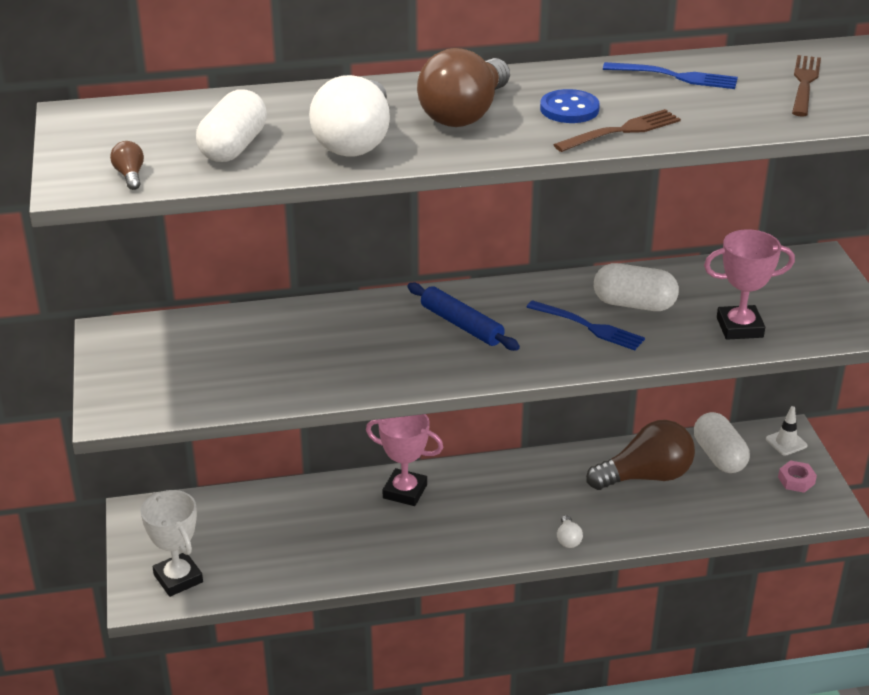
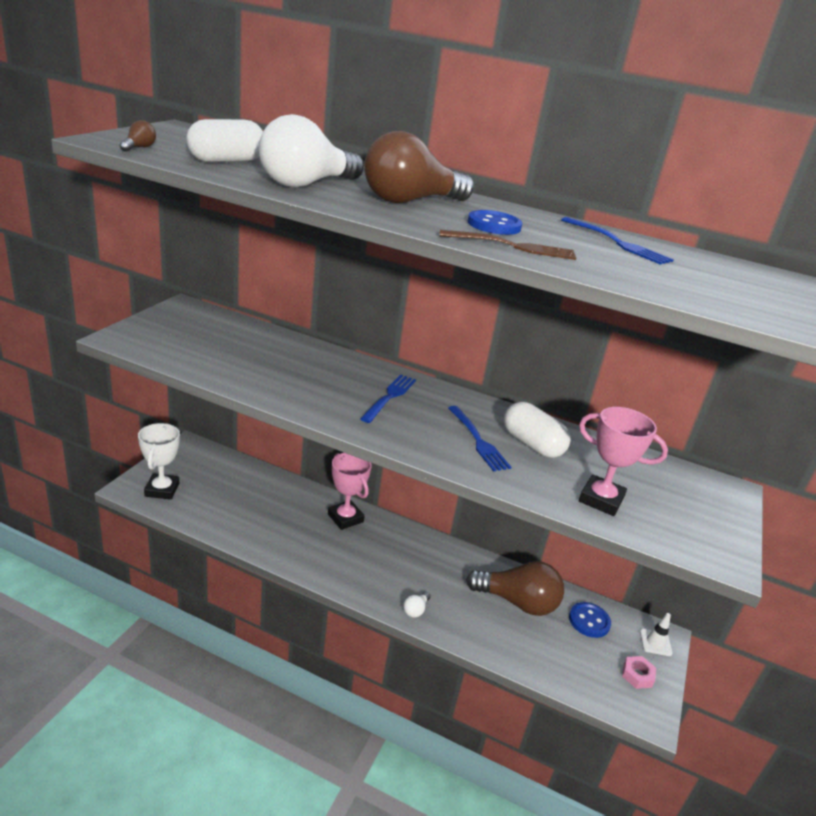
camera: 30 degrees right, 5 degrees down
blue rolling pin [408,283,520,351] -> blue fork [360,374,416,423]
white capsule [694,412,750,473] -> blue button [569,602,611,638]
brown fork [792,55,821,117] -> none

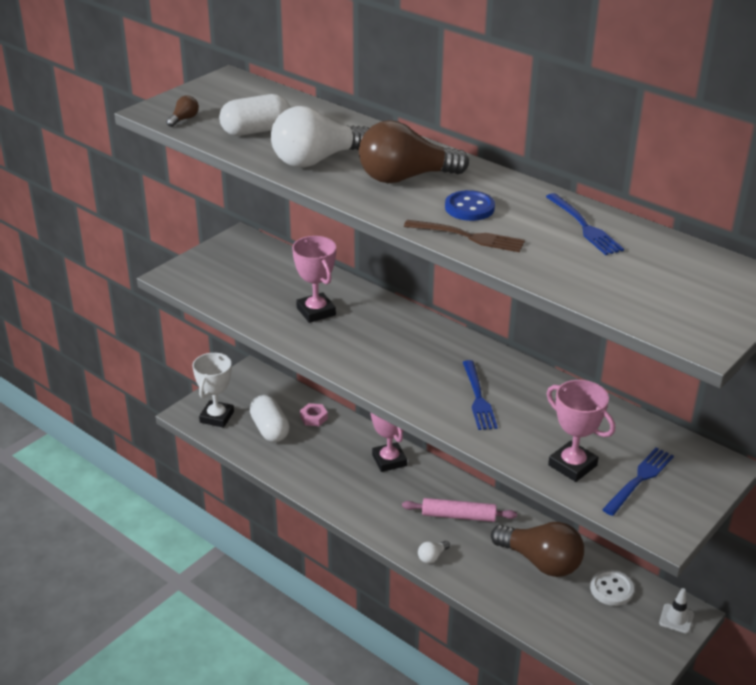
camera: 20 degrees right, 5 degrees up
blue fork [360,374,416,423] -> blue fork moved to [602,447,674,516]
white capsule [504,402,571,458] -> white capsule moved to [249,395,290,442]
blue button [569,602,611,638] -> white button [590,570,634,606]
pink nut [622,656,656,689] -> pink nut moved to [300,403,328,426]
none -> pink trophy [292,236,336,323]
none -> pink rolling pin [402,498,517,522]

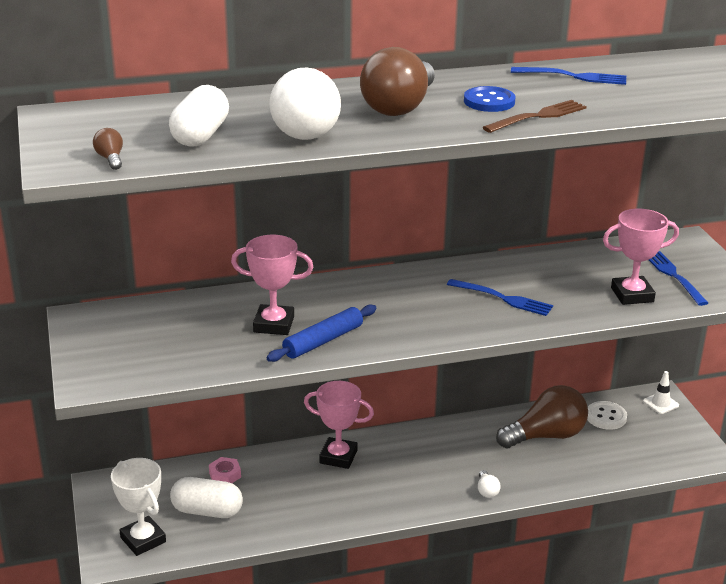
camera: 55 degrees left, 5 degrees down
pink rolling pin [402,498,517,522] -> none
none -> blue rolling pin [266,304,377,362]

